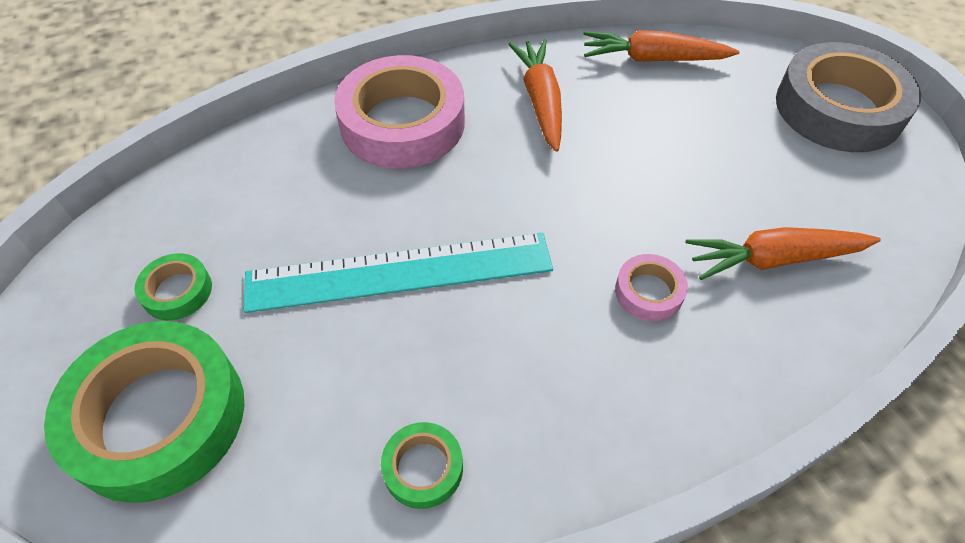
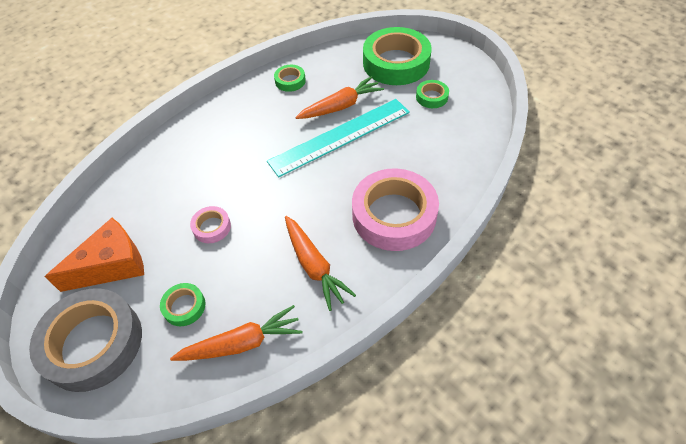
camera: 160 degrees right, 0 degrees up
pink tape [615,254,688,321] -> pink tape moved to [190,206,231,243]
orange carrot [685,227,881,280] -> orange carrot moved to [295,76,384,119]
none -> orange cheese [45,218,144,292]
none -> green tape [160,283,205,326]

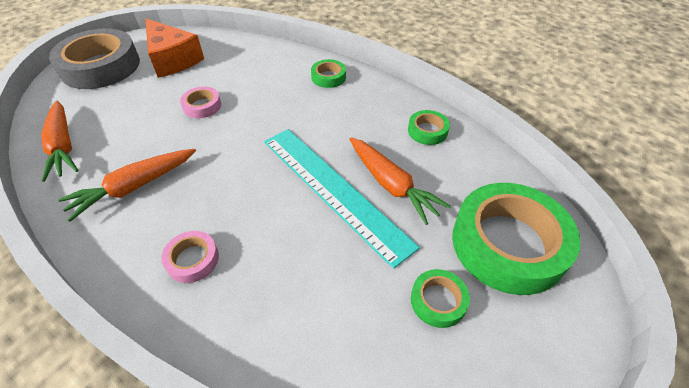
camera: 80 degrees right, 5 degrees down
green tape [160,283,205,326] -> green tape moved to [311,59,346,88]
pink tape [352,168,439,251] -> pink tape [161,231,219,283], size x0.45

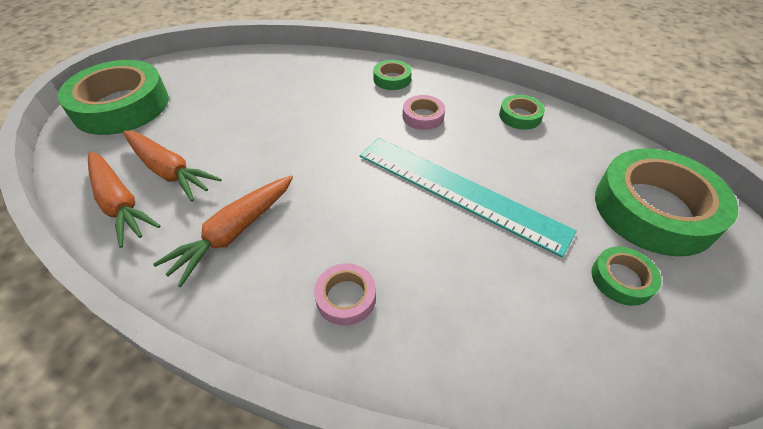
camera: 15 degrees left, 0 degrees up
grey tape [49,28,140,89] -> green tape [57,60,169,135]
orange cheese [145,19,204,78] -> none
pink tape [180,87,221,118] -> pink tape moved to [403,95,445,130]
orange carrot [349,137,451,225] -> orange carrot moved to [123,131,222,201]

